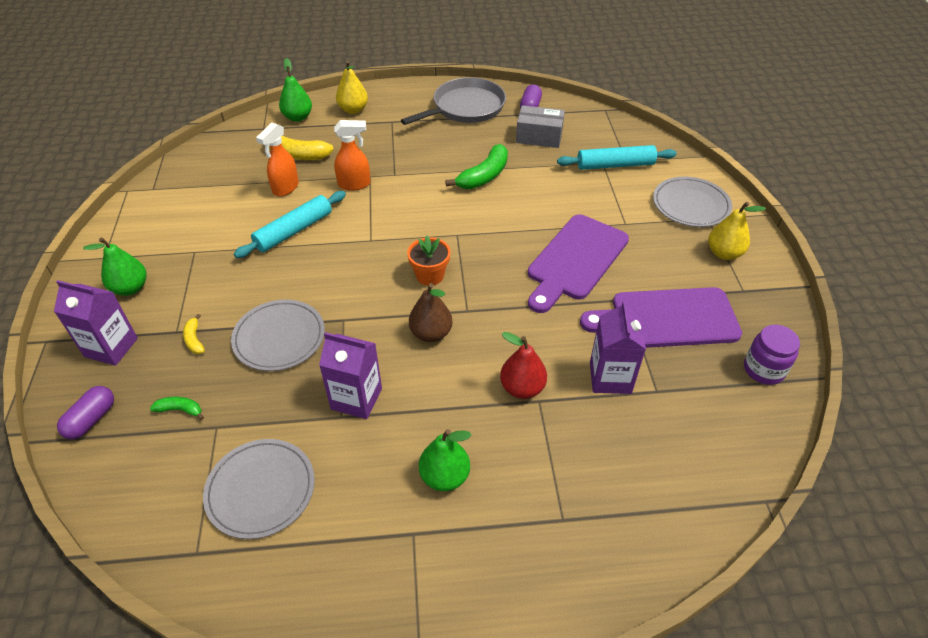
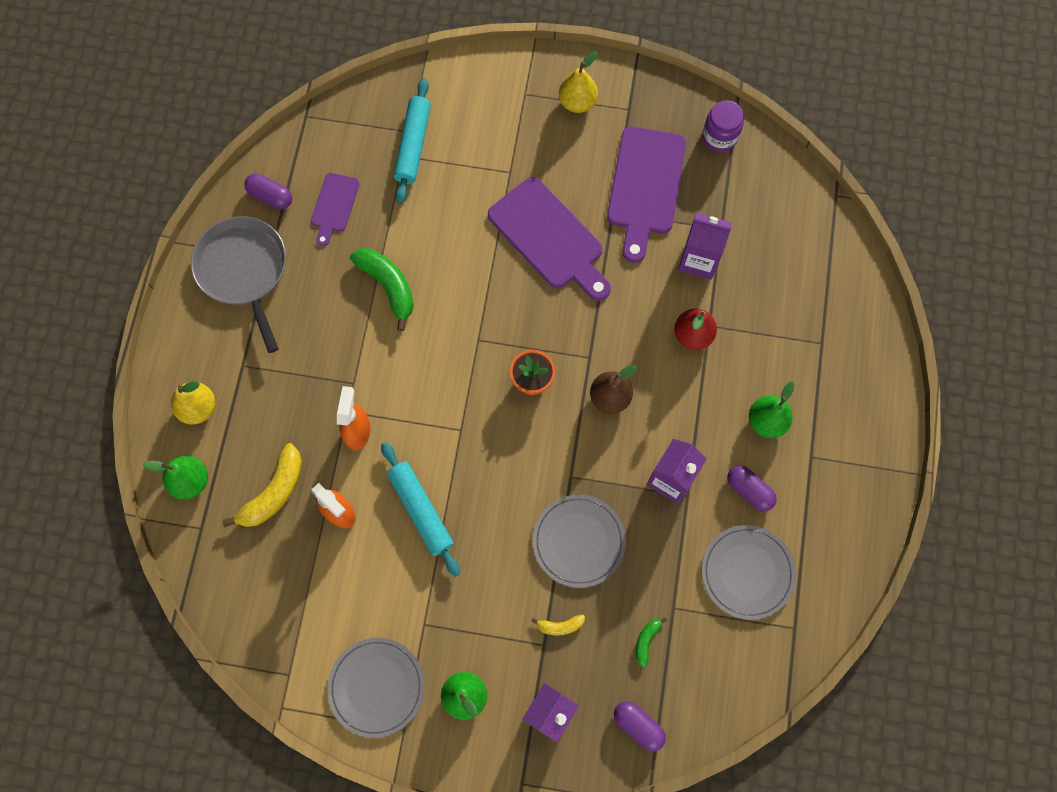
camera: 75 degrees left, 25 degrees up
grey box [516,105,565,148] -> purple cutting board [311,173,360,247]
grey plate [653,177,732,227] -> grey plate moved to [327,638,425,738]
none -> purple capsule [727,465,777,512]

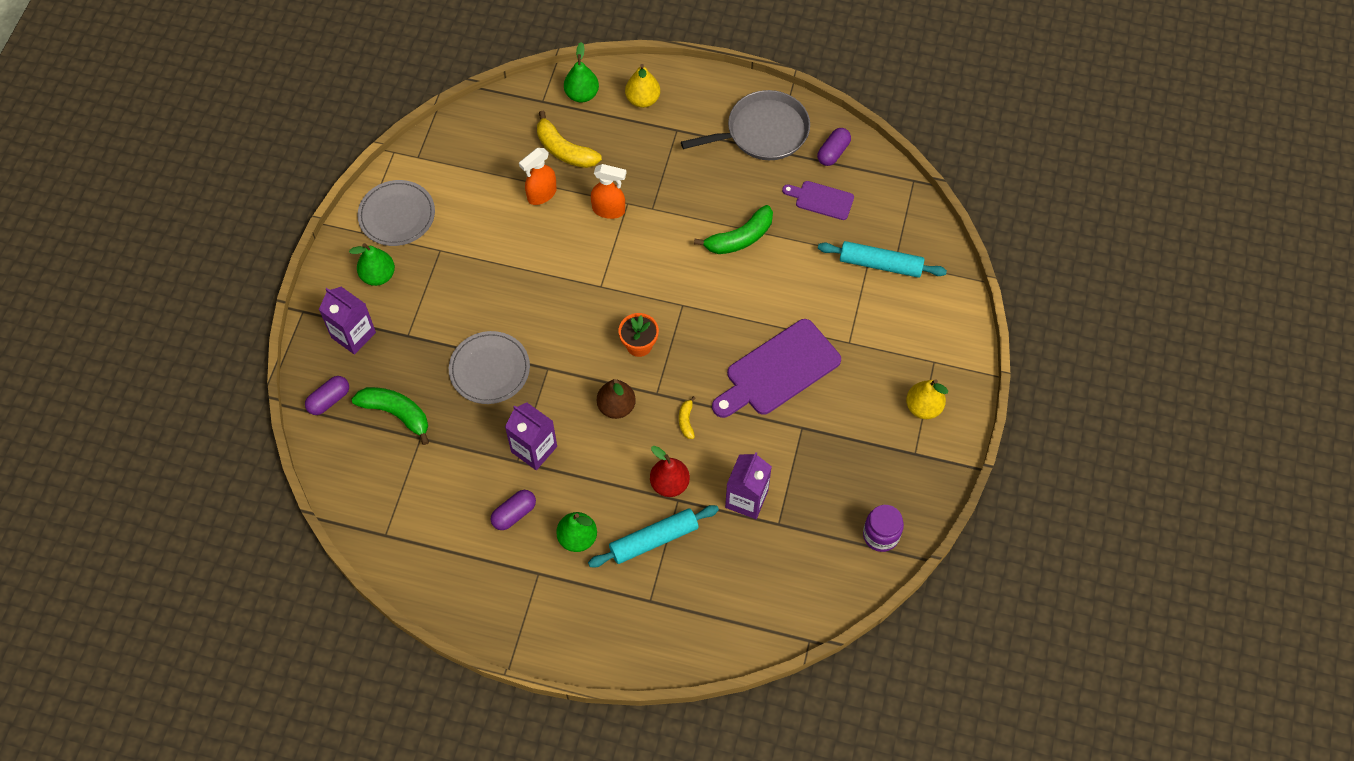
camera: 95 degrees right, 10 degrees down
turquoise rolling pin [381,442,460,577] -> turquoise rolling pin moved to [588,505,719,568]
yellow banana [531,614,585,636] -> yellow banana moved to [679,396,696,439]
purple cutting board [607,127,686,263] -> none
green banana [636,617,667,667] -> green banana [352,387,429,445], size x2.00
grey plate [702,525,796,620] -> none

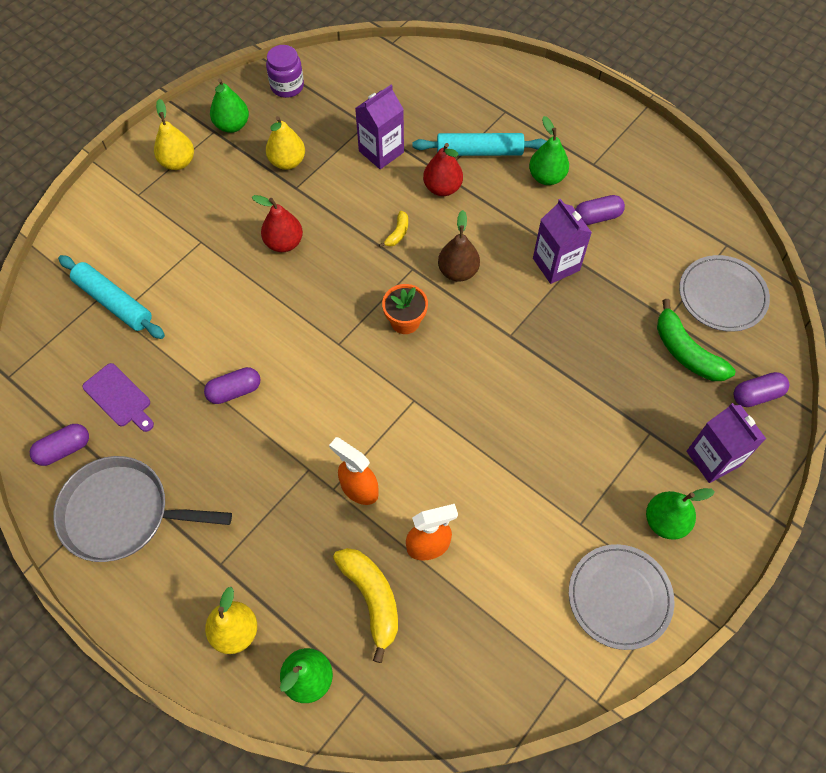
camera: 155 degrees left, 0 degrees up
grey plate [449,331,530,404] -> grey plate moved to [679,255,770,332]
green banana [694,205,773,254] -> purple capsule [204,367,261,404]
purple cutting board [712,319,841,418] -> red pear [252,195,303,252]
none -> green pear [210,78,249,133]
none -> yellow pear [266,116,305,170]

